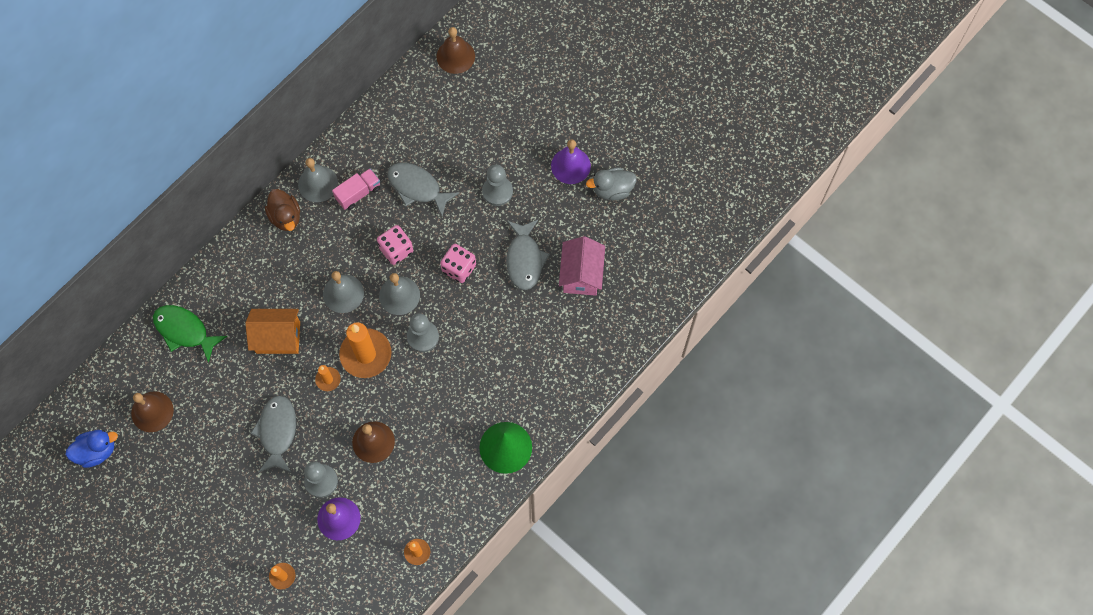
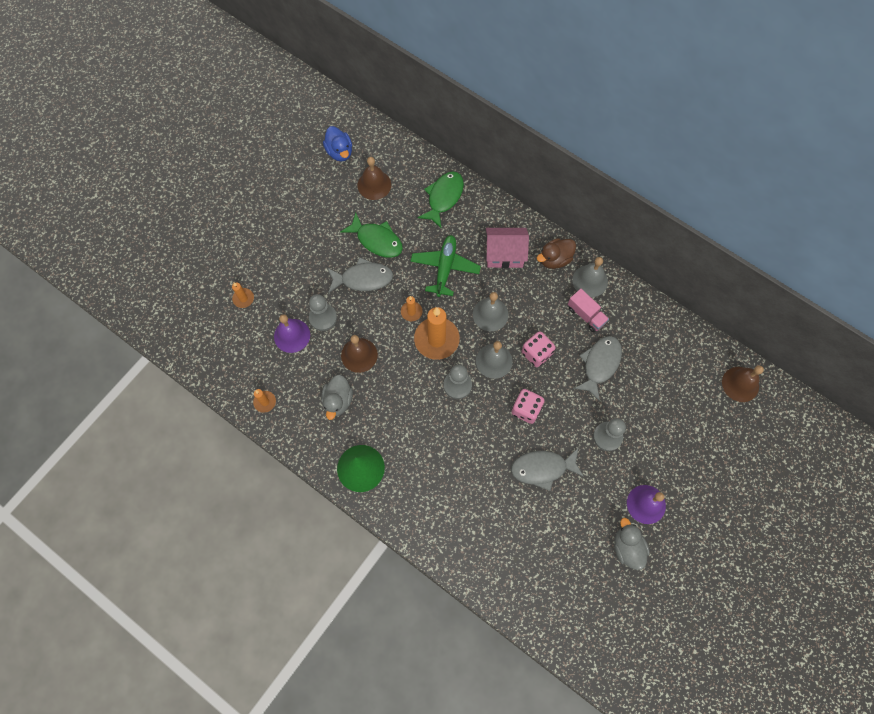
camera: 85 degrees right, 0 degrees up
orange house [245,309,300,354] -> green plane [410,235,481,297]
pink house [559,236,605,296] -> pink house moved to [486,228,529,268]
none -> grey duck [321,375,353,420]
none -> green fish [340,212,403,258]

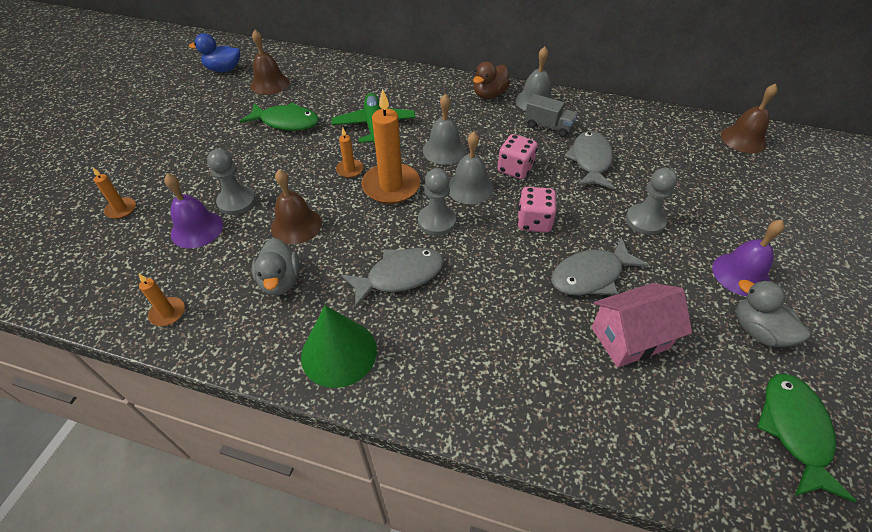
camera: 20 degrees left, 20 degrees down
blue duck [323,126,352,162] -> blue duck turned 135 degrees clockwise [189,33,240,72]
grey fish [327,257,393,293] -> grey fish moved to [341,248,444,309]
green fish [417,171,464,229] -> green fish moved to [757,373,857,503]
pink house [486,228,529,268] -> pink house moved to [591,283,692,368]
pink truck [568,289,609,332] -> grey truck [525,94,578,137]

